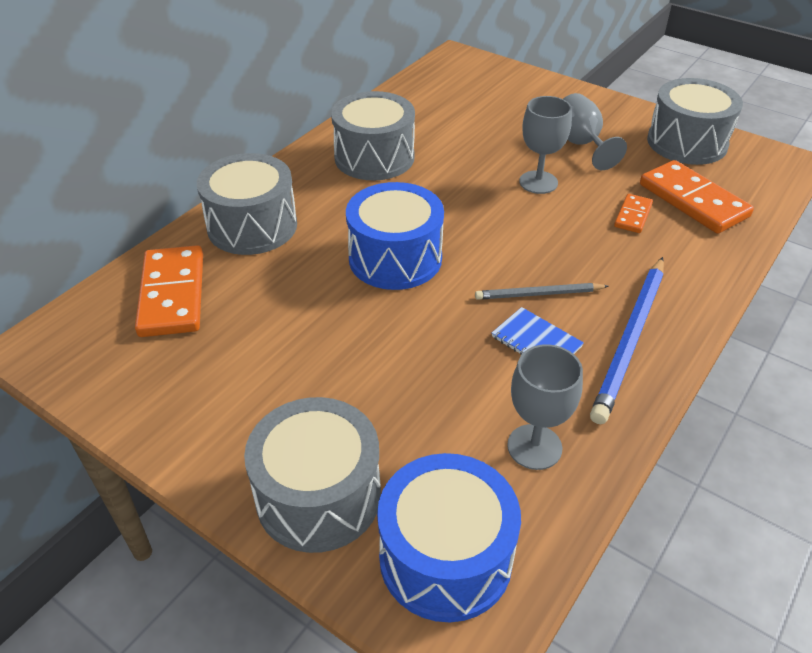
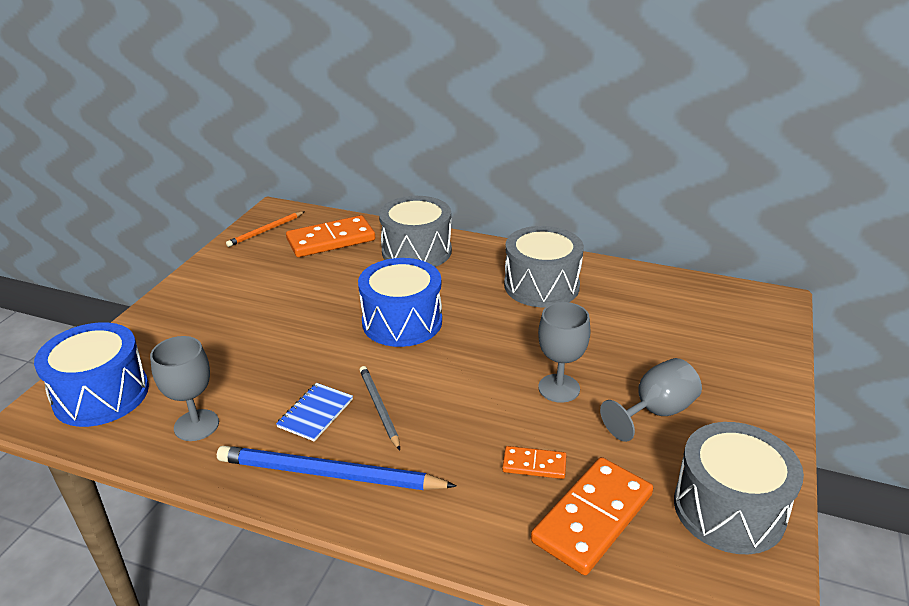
camera: 75 degrees right, 10 degrees down
grey drum [244,397,381,553] -> none
none -> orange pencil [226,211,305,247]

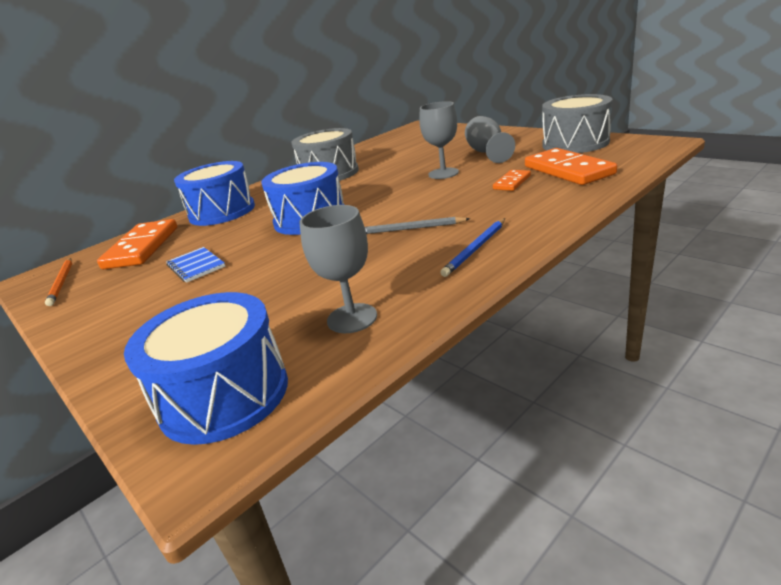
camera: 60 degrees left, 5 degrees down
blue pencil [217,446,457,490] -> blue pencil [440,219,505,277], size x0.57
blue notebook [276,383,353,441] -> blue notebook moved to [166,247,225,283]
grey drum [379,196,452,267] -> blue drum [174,161,255,226]

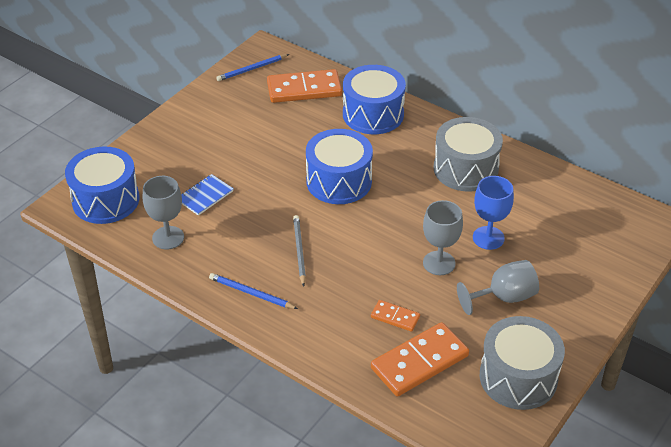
camera: 75 degrees right, 15 degrees up
orange pencil [45,258,72,306] -> blue pencil [216,54,289,81]
blue notebook [166,247,225,283] -> blue notebook moved to [181,174,234,216]
none -> blue goblet [473,176,514,250]

